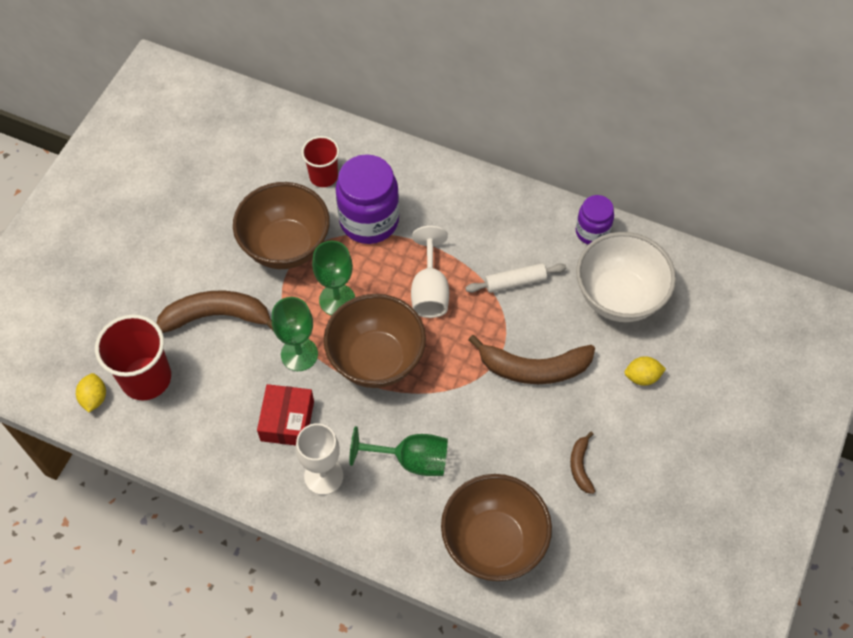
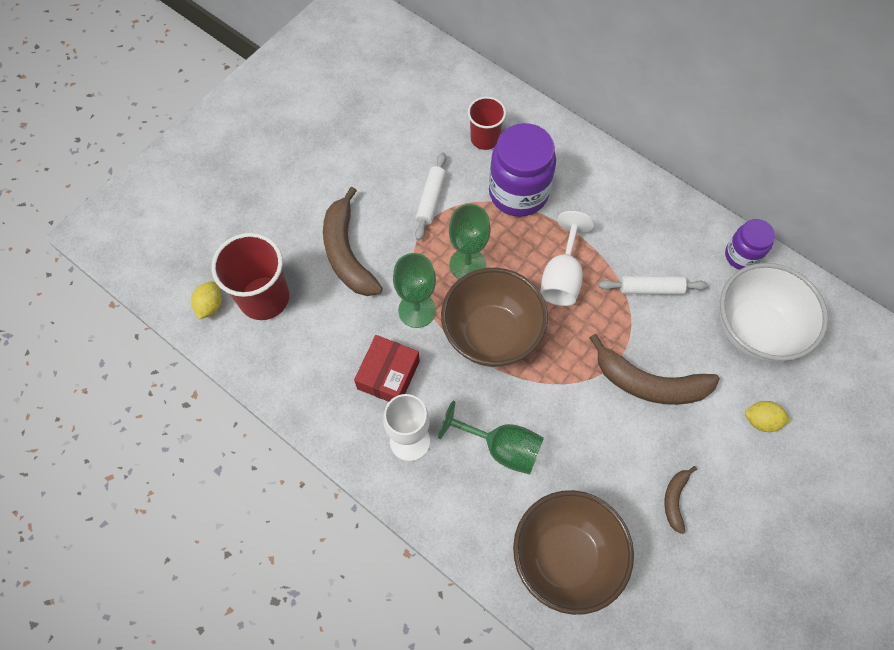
camera: 15 degrees right, 5 degrees up
brown banana [156,291,273,333] -> brown banana turned 120 degrees counterclockwise [323,187,383,296]
brown bowl [233,182,330,269] -> white rolling pin [415,152,446,240]

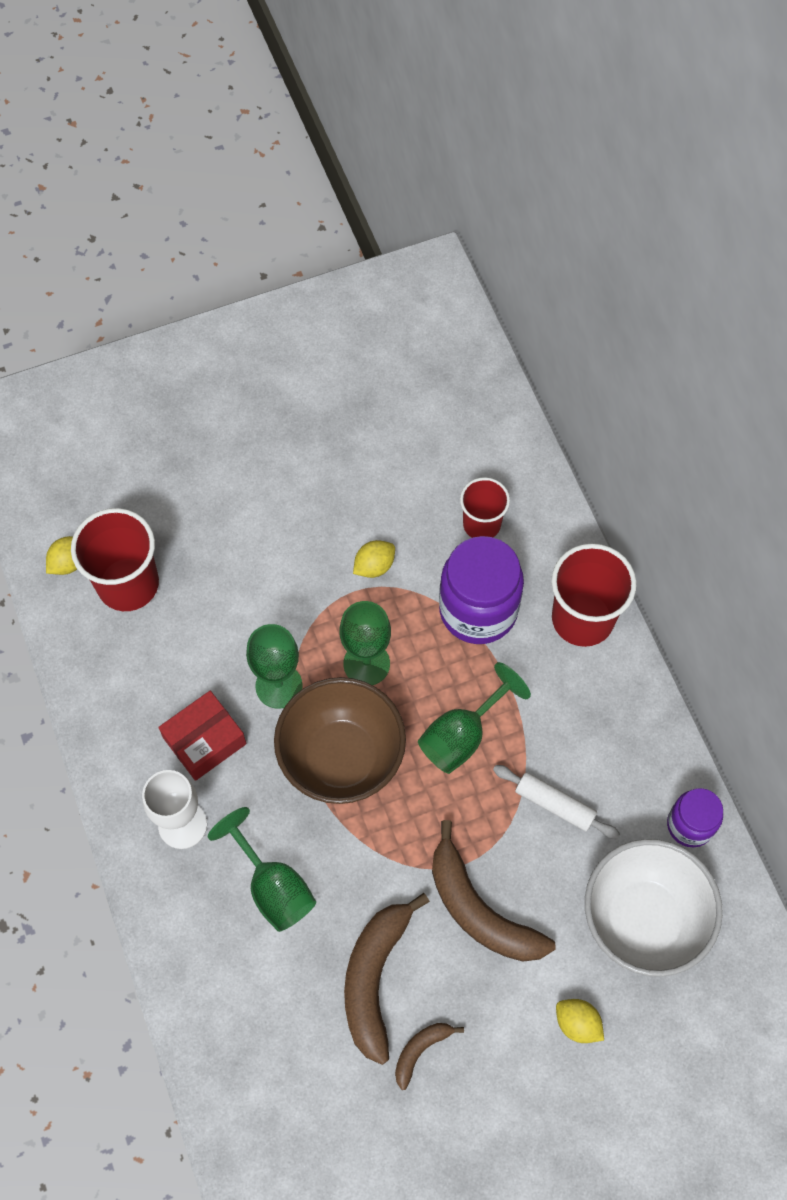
camera: 30 degrees right, 0 degrees up
brown banana [323,187,383,296] -> brown banana moved to [344,893,430,1065]
white rolling pin [415,152,446,240] -> yellow lemon [353,540,395,578]
brown bowl [513,490,634,615] -> none
white goblet [540,211,594,306] -> green goblet [418,662,531,774]
none -> red cup [551,543,636,647]

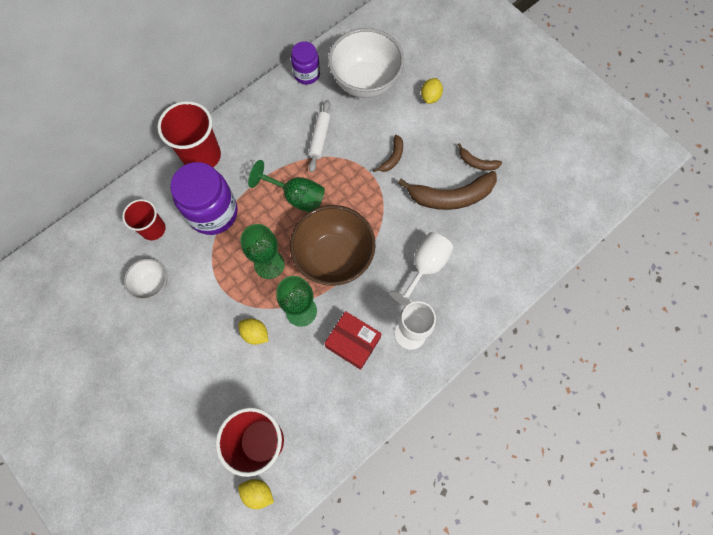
camera: 110 degrees left, 5 degrees up
green goblet [208,807,316,932] -> white goblet [389,232,454,307]
yellow lemon [353,540,395,578] -> yellow lemon moved to [238,318,268,345]
brown banana [432,820,555,962] -> brown banana [373,135,403,172], size x0.50
none -> white bowl [124,259,167,300]

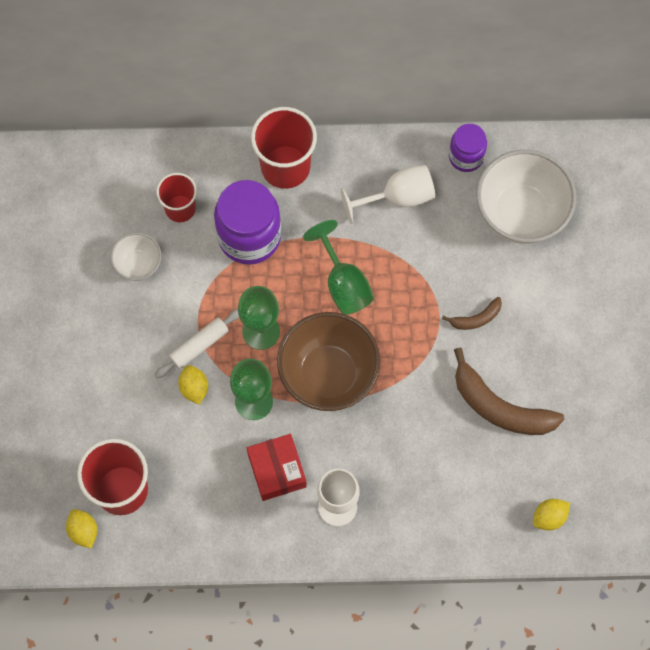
camera: 40 degrees right, 0 degrees up
white rolling pin [308,100,331,172] -> white rolling pin moved to [154,309,239,378]
white goblet [389,232,454,307] -> white goblet moved to [341,165,435,224]
yellow lemon [421,78,443,104] -> yellow lemon moved to [533,499,570,531]
brown banana [458,143,502,170] -> none

